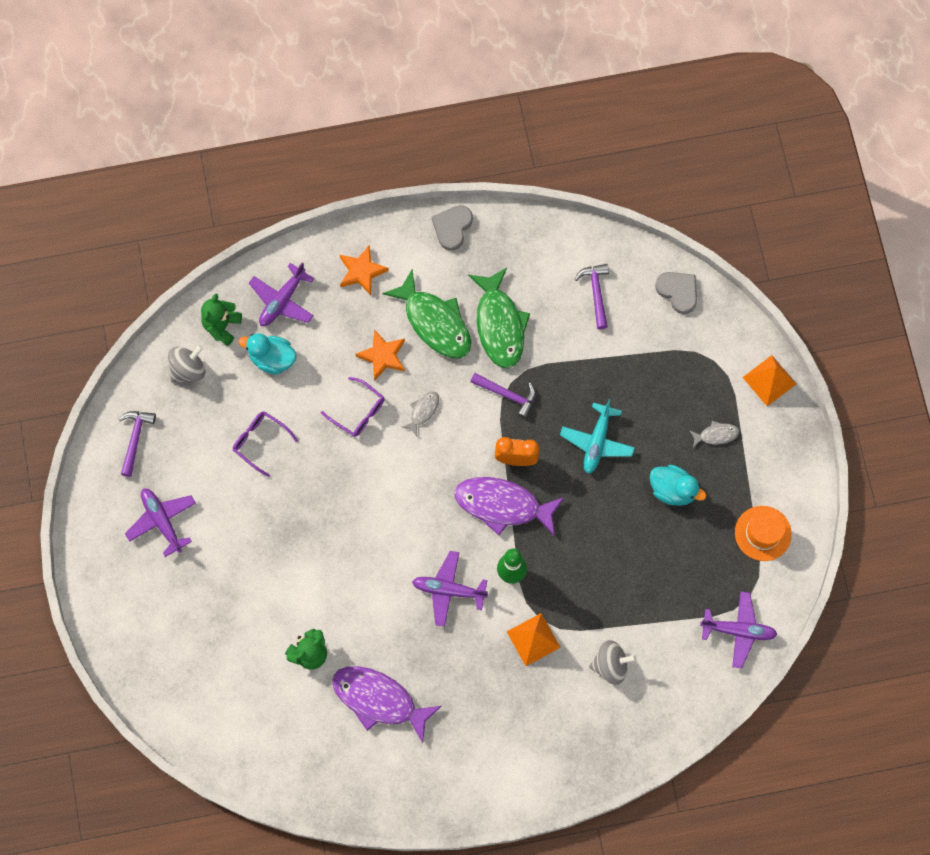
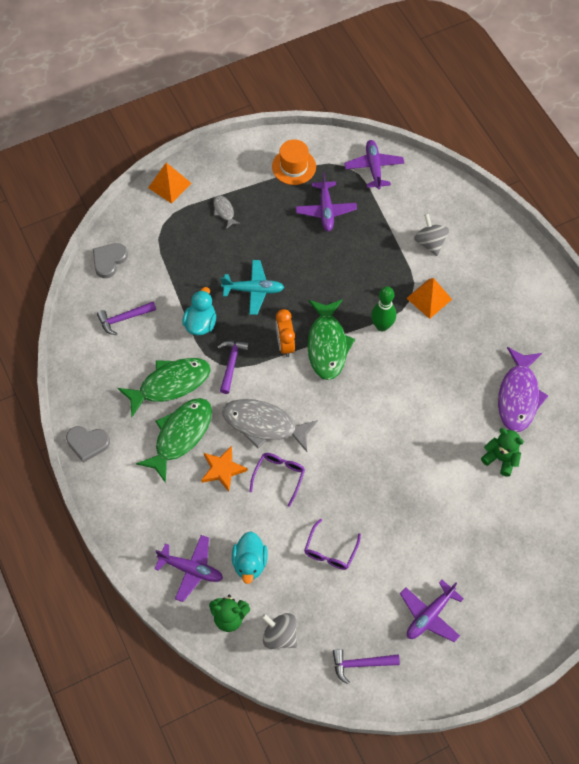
camera: 105 degrees left, 10 degrees down
orange star [340,245,389,295] -> none
grey fish [402,391,439,436] -> grey fish [222,399,318,452], size x2.17
purple plane [412,551,488,627] -> purple plane moved to [296,173,357,231]
purple fish [455,477,564,536] -> green fish [307,299,355,380]
turquoise duck [650,465,706,506] -> turquoise duck moved to [182,287,216,335]

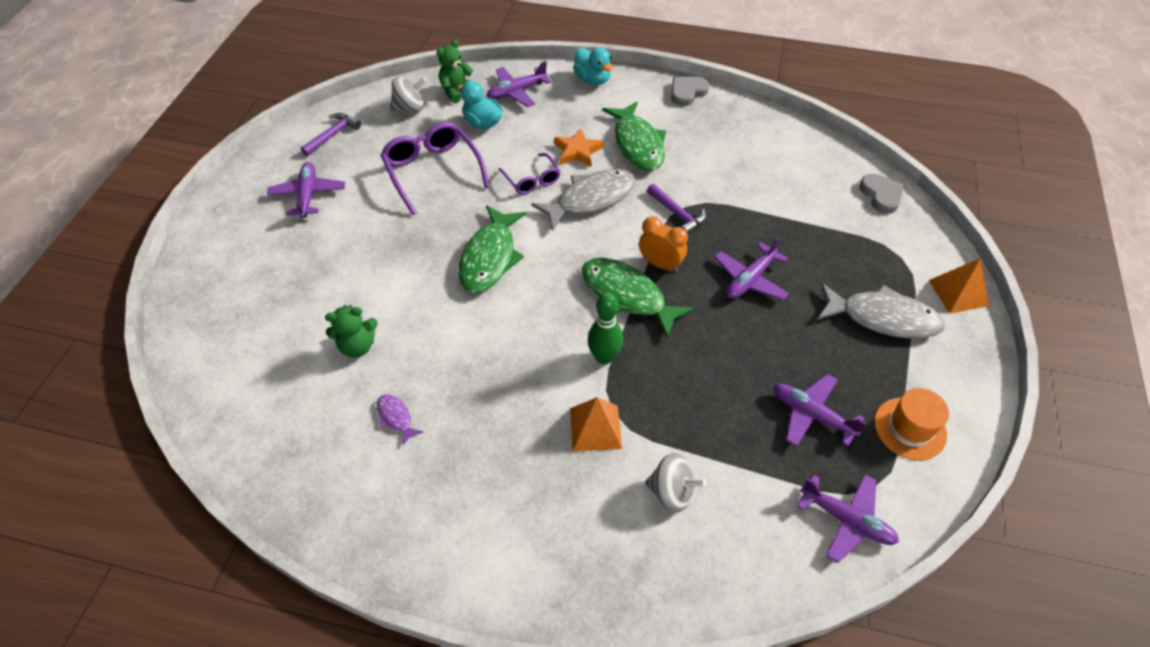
camera: 130 degrees right, 10 degrees down
purple hammer [97,301,156,335] -> none
green fish [118,358,211,417] -> green fish moved to [458,205,526,293]
turquoise duck [182,287,216,335] -> turquoise duck moved to [573,48,613,85]
grey fish [214,195,240,229] -> grey fish [817,283,946,339], size x2.17
turquoise plane [221,260,284,315] -> purple plane [714,237,789,300]
purple glasses [304,519,361,570] -> purple glasses [381,122,490,215], size x1.72
purple fish [498,347,548,432] -> purple fish [377,395,423,445], size x0.46

